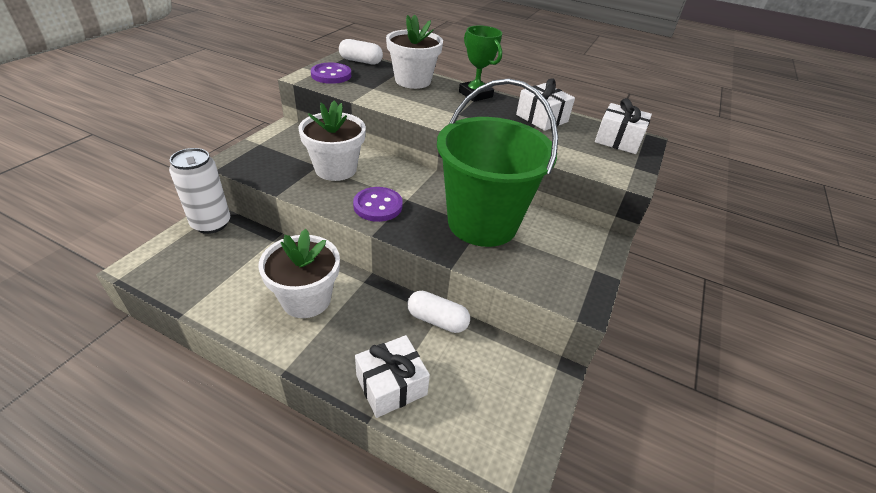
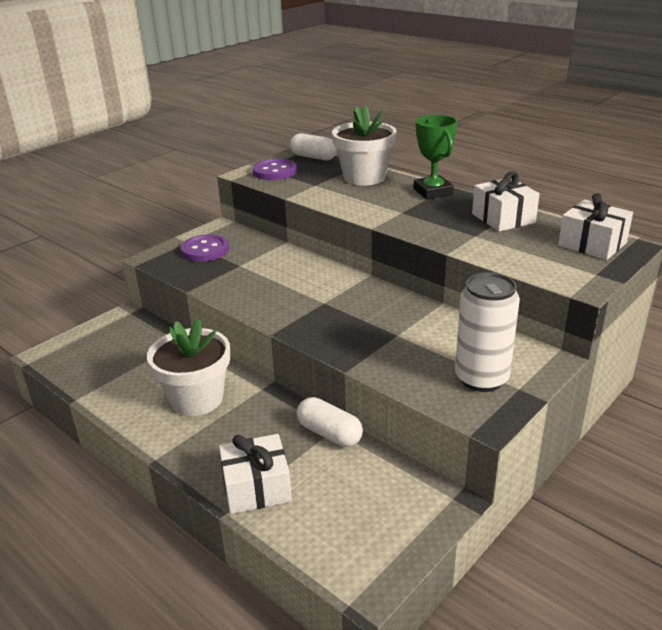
camera: 20 degrees right, 10 degrees down
white can [169,148,230,234] -> white can moved to [455,273,520,392]
white flower pot [298,100,366,181] -> none
purple button [353,187,403,222] -> purple button moved to [181,234,229,262]
green bucket [437,78,558,247] -> none

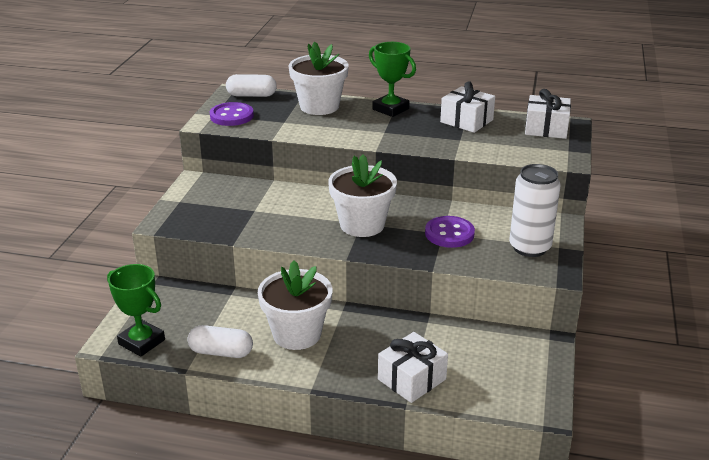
camera: 30 degrees left, 0 degrees up
purple button [181,234,229,262] -> purple button moved to [425,216,475,248]
white capsule [297,397,363,447] -> white capsule moved to [187,325,253,358]
none -> green trophy [107,264,165,357]
none -> white flower pot [328,154,397,237]

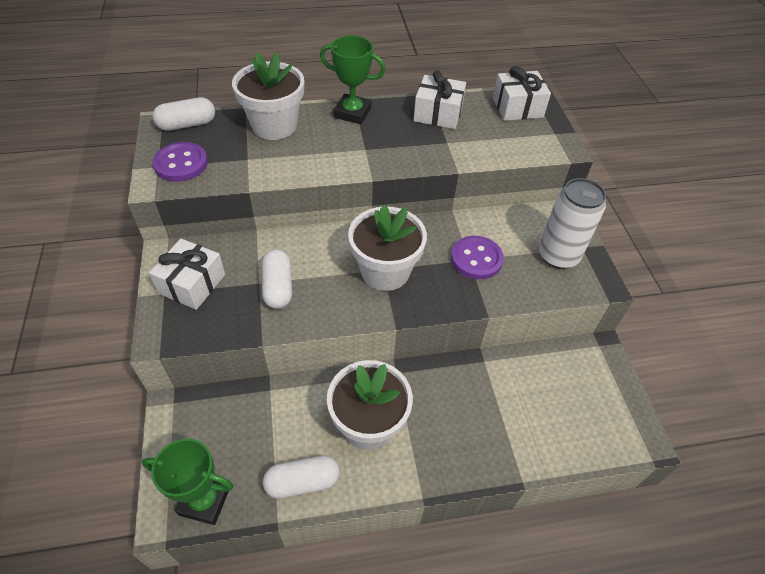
camera: 25 degrees left, 20 degrees up
white gift [378,332,448,403] -> white gift moved to [149,238,225,310]
none -> white capsule [262,250,292,309]

